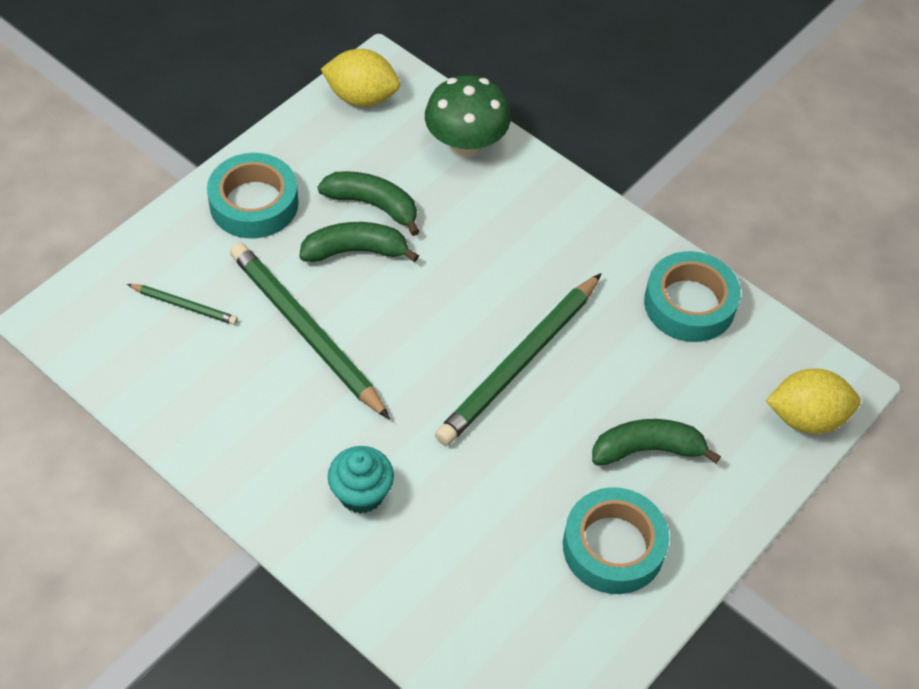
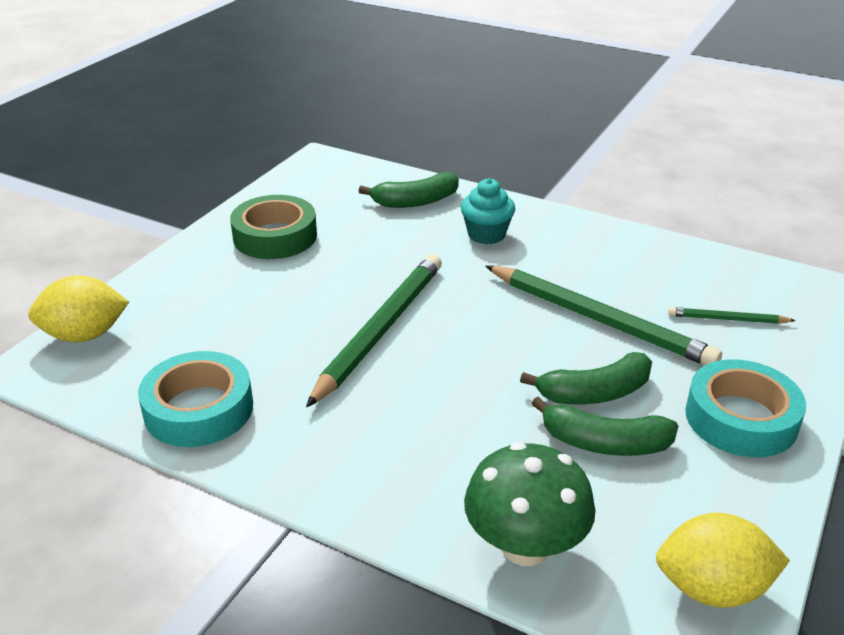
camera: 170 degrees right, 20 degrees down
turquoise tape [563,487,669,594] -> green tape [230,195,317,259]
green banana [592,419,721,466] -> green banana moved to [359,172,459,208]

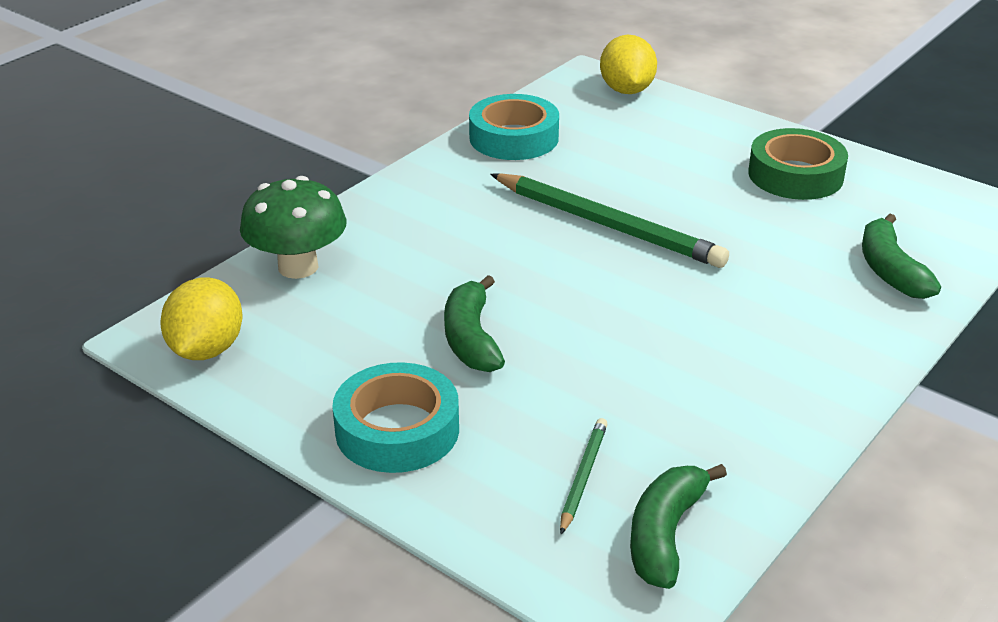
camera: 100 degrees right, 0 degrees up
turquoise cupcake [461,178,515,244] -> none
green pencil [485,265,722,365] -> none
green banana [531,397,678,456] -> green banana moved to [630,464,727,589]

